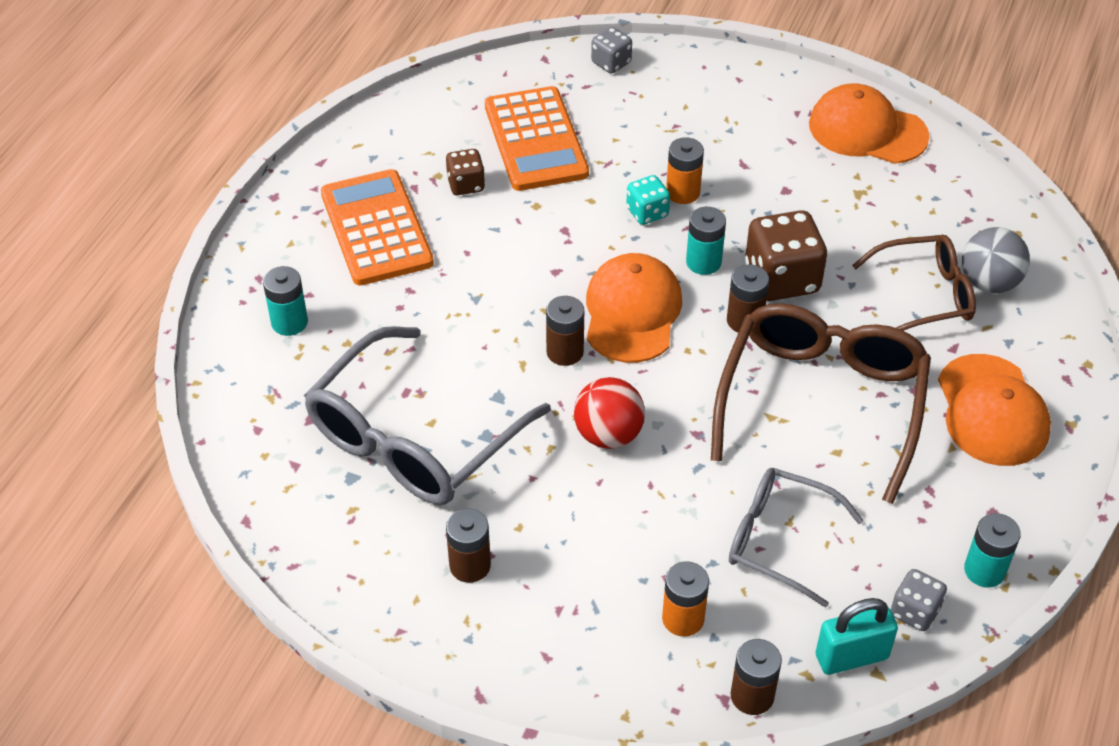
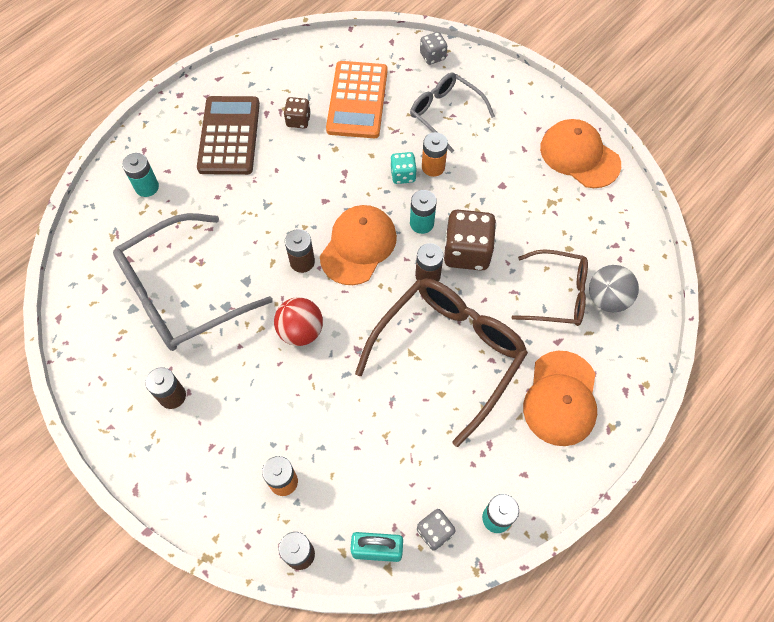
camera: 20 degrees right, 15 degrees up
orange calculator [321,169,434,285] -> brown calculator [197,96,260,175]
grey glasses [729,468,864,608] -> grey glasses moved to [410,72,495,153]

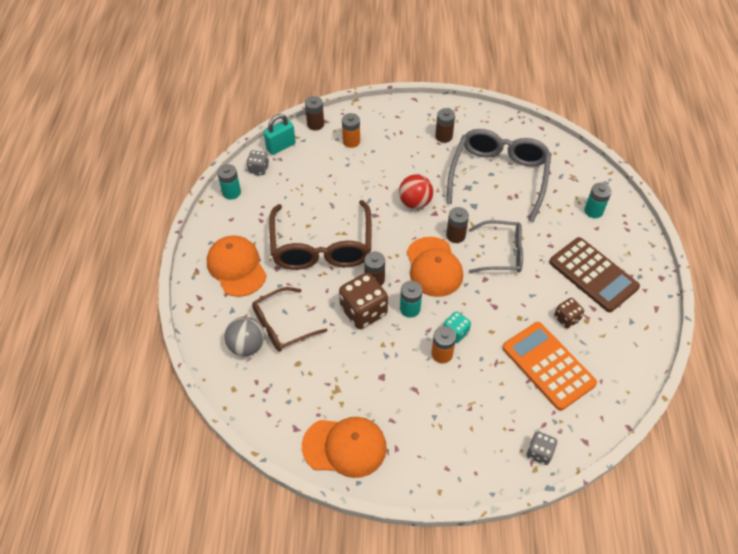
camera: 140 degrees right, 10 degrees down
grey glasses [410,72,495,153] -> grey glasses moved to [469,220,523,273]

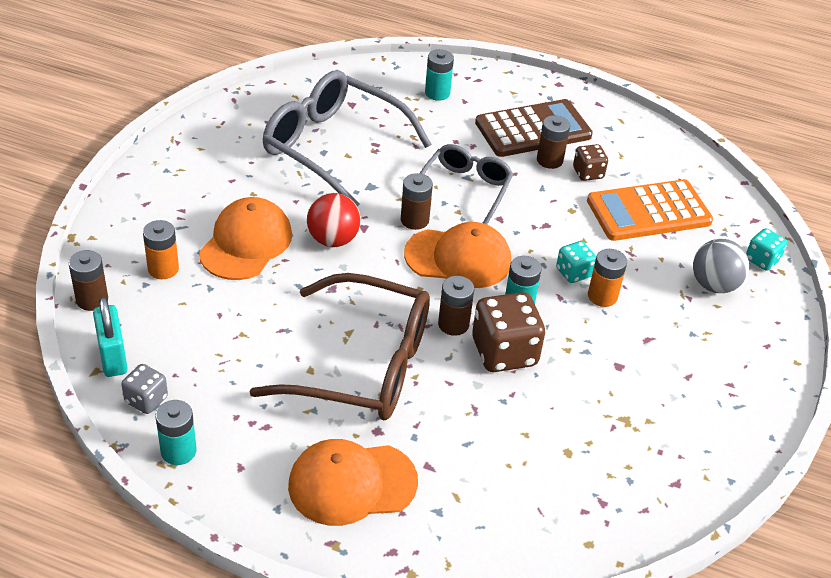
camera: 75 degrees left, 10 degrees down
grey ball [225,317,264,356] -> grey ball moved to [693,239,749,293]
brown glasses [252,287,327,351] -> none
orange cap [302,417,387,478] -> orange cap moved to [199,197,292,280]
brown battery [435,108,455,143] -> brown battery moved to [537,115,570,169]
grey dice [527,431,557,465] -> turquoise dice [746,228,787,271]

